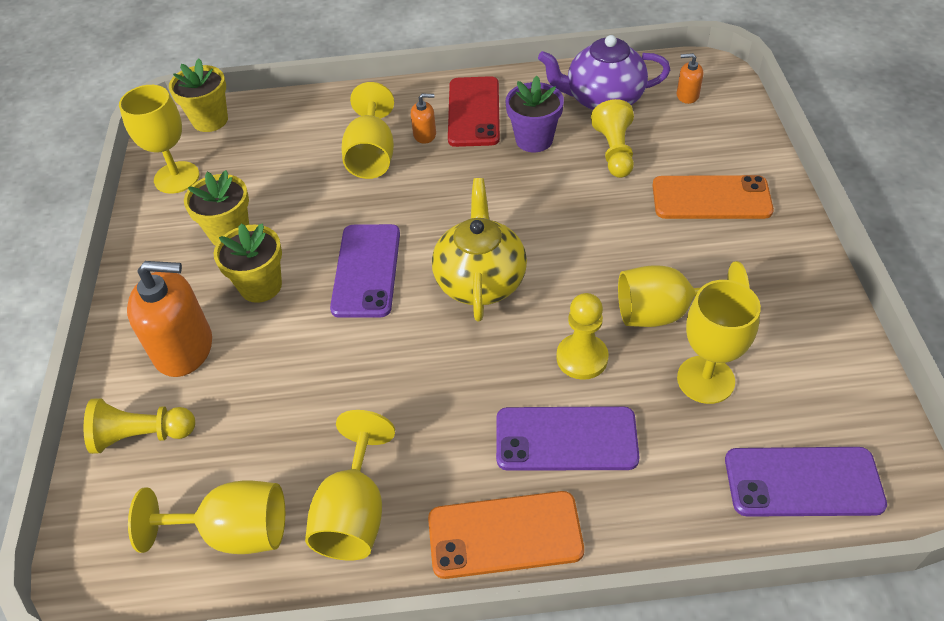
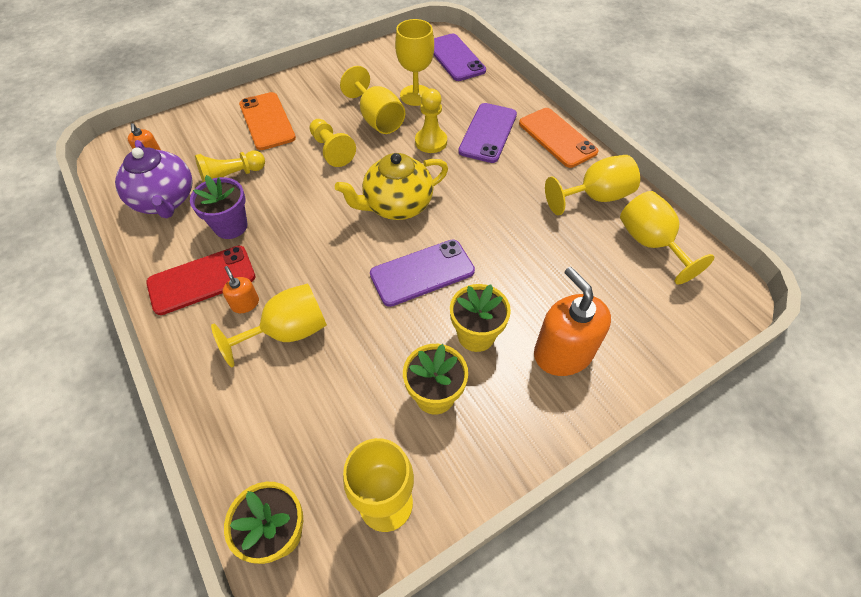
camera: 120 degrees left, 5 degrees up
yellow pawn [84,398,195,454] -> yellow pawn moved to [310,119,356,167]
purple phone [496,406,639,471] -> purple phone turned 45 degrees clockwise [458,103,517,163]

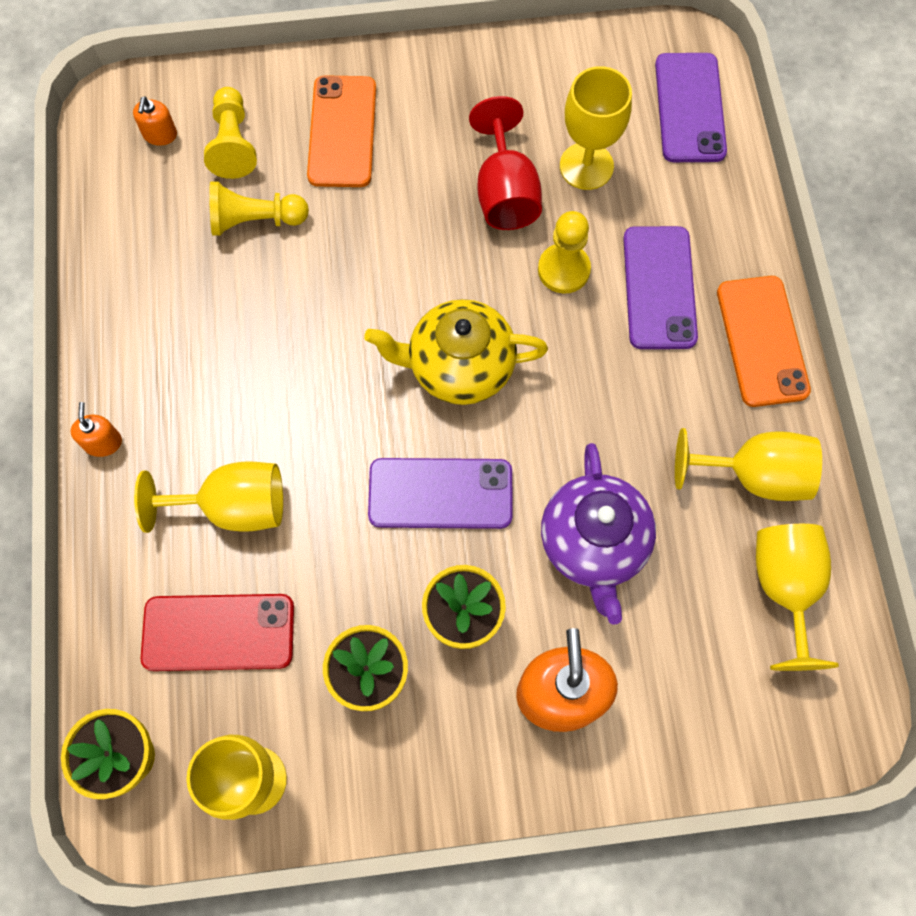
camera: 25 degrees right, 15 degrees up
purple teapot [115,140,193,218] -> purple teapot moved to [541,443,656,624]
red phone [146,246,255,315] -> red phone moved to [141,594,294,671]
purple flower pot [190,175,247,239] -> none
orange soap dispenser [222,266,259,313] -> orange soap dispenser moved to [70,402,122,457]
yellow pawn [310,119,356,167] -> yellow pawn moved to [204,87,257,179]
yellow goblet [340,66,405,134] -> red goblet [469,96,542,230]
purple phone [458,103,517,163] -> purple phone turned 45 degrees counterclockwise [623,226,698,349]

